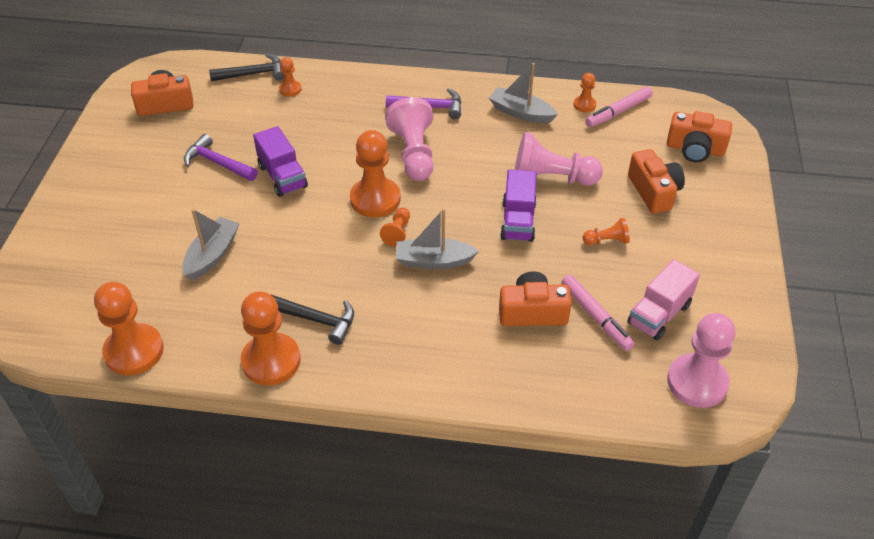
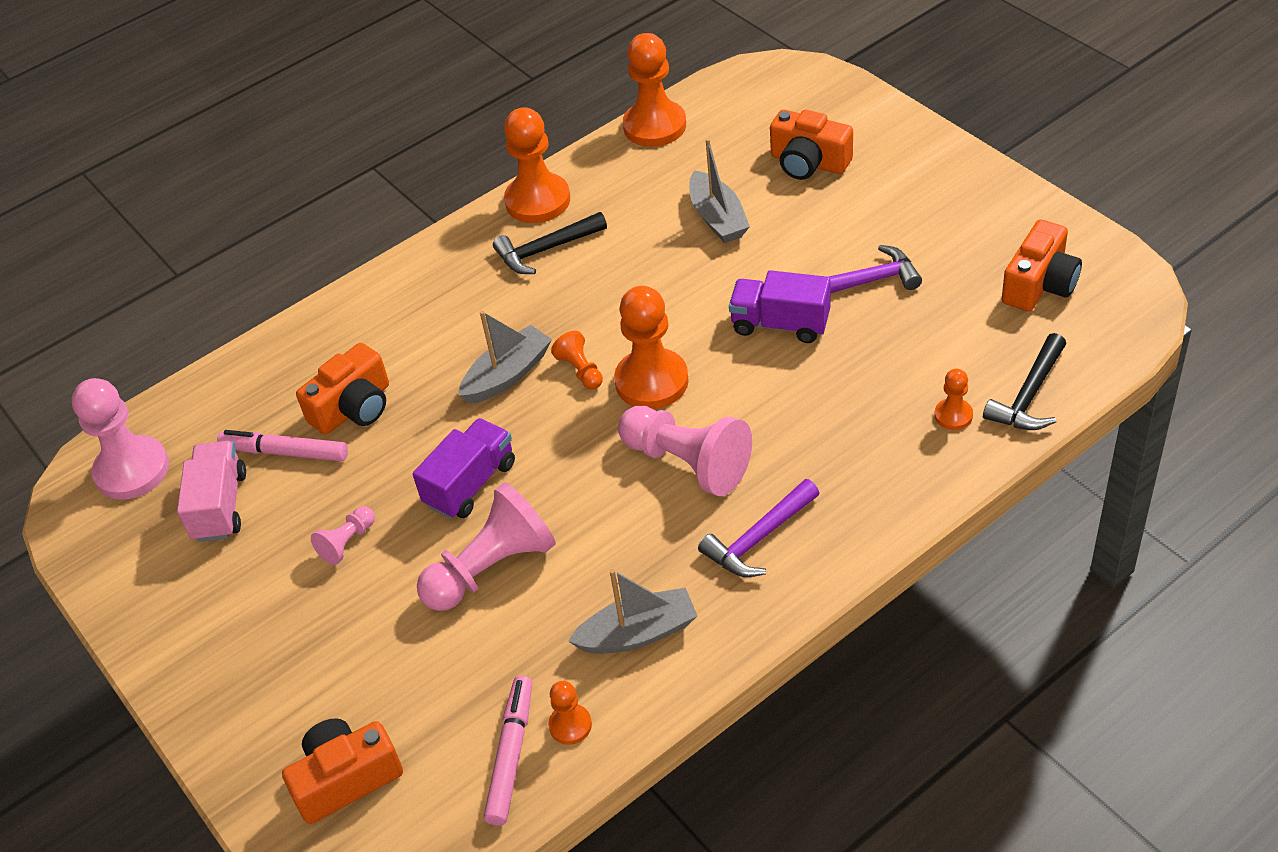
camera: 140 degrees right, 0 degrees up
purple truck [500,169,537,242] -> purple truck turned 75 degrees clockwise [413,418,515,519]
orange pawn [583,218,630,245] -> pink pawn [311,506,375,565]
orange camera [628,149,685,214] -> orange camera moved to [770,110,853,180]

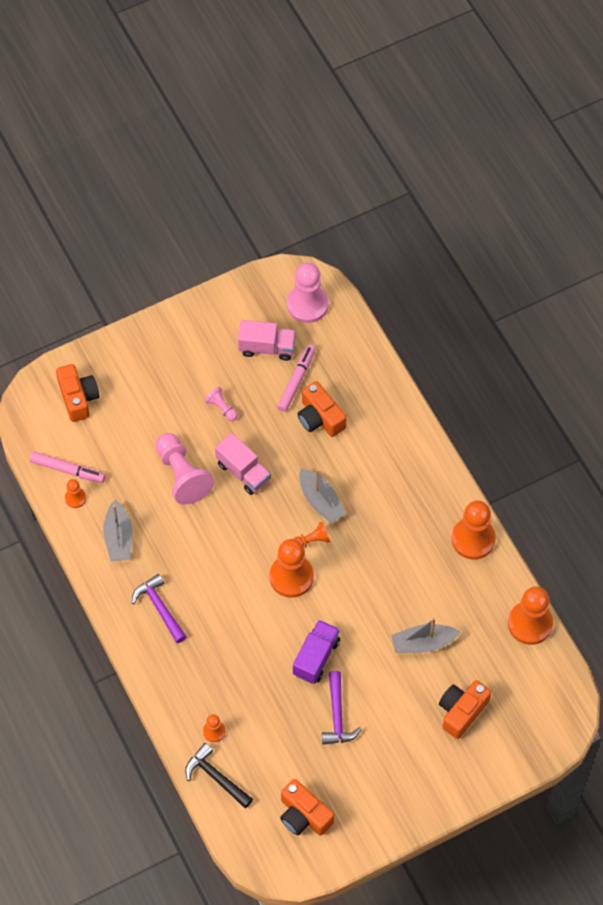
camera: 95 degrees right, 15 degrees up
purple truck [413,418,515,519] -> pink truck [215,433,271,495]
black hammer [493,212,607,274] -> none
pink pawn [618,406,752,496] -> none

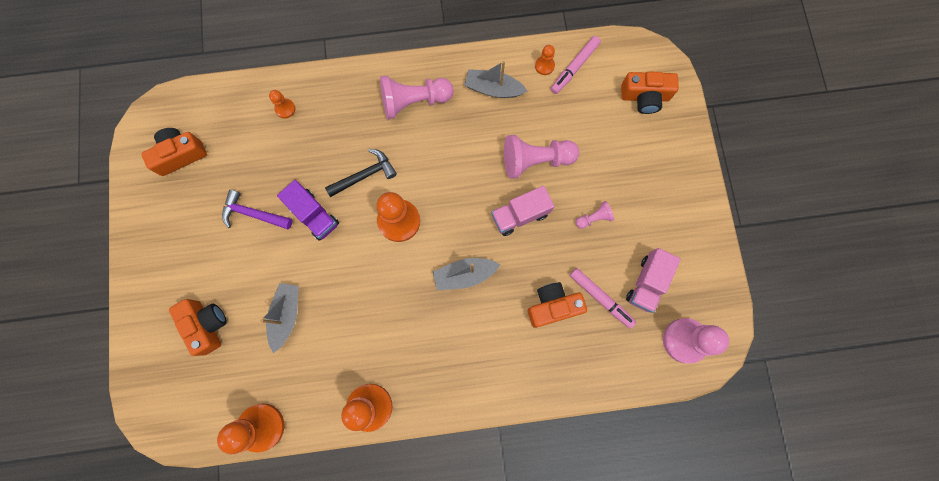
camera: 110 degrees right, 15 degrees up
purple hammer [132,574,187,643] -> pink pawn [380,76,454,119]
black hammer [185,743,253,808] -> black hammer moved to [325,149,397,197]
orange pawn [293,522,330,547] -> none

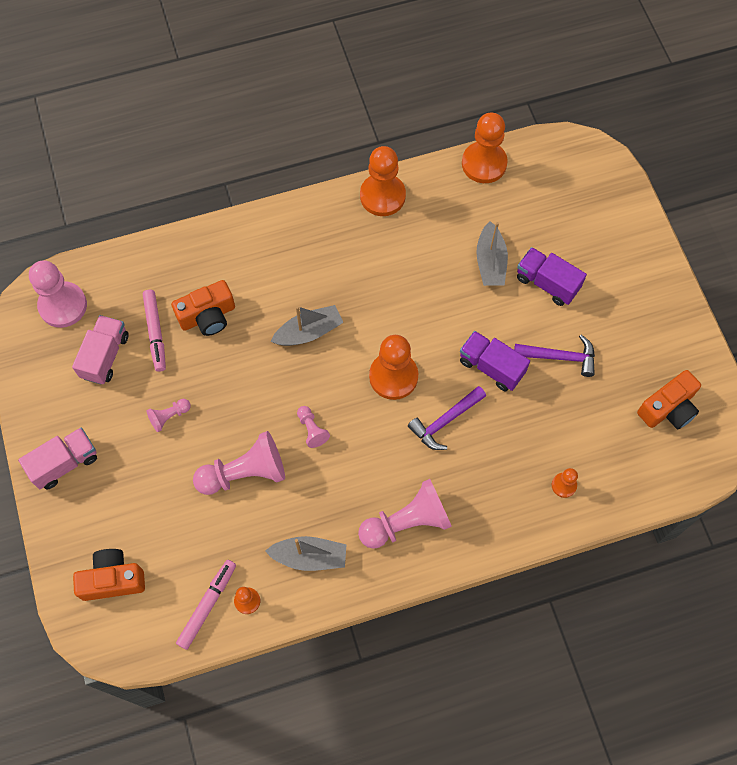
camera: 170 degrees right, 10 degrees down
orange camera [169,299,227,356] -> none
black hammer [325,149,397,197] -> purple hammer [408,386,486,450]
pink truck [491,186,555,236] -> pink truck moved to [18,428,97,490]
pink marker [570,268,636,329] -> pink marker turned 135 degrees counterclockwise [143,290,166,372]
none -> pink pawn [297,406,330,448]
none -> purple truck [517,247,587,306]

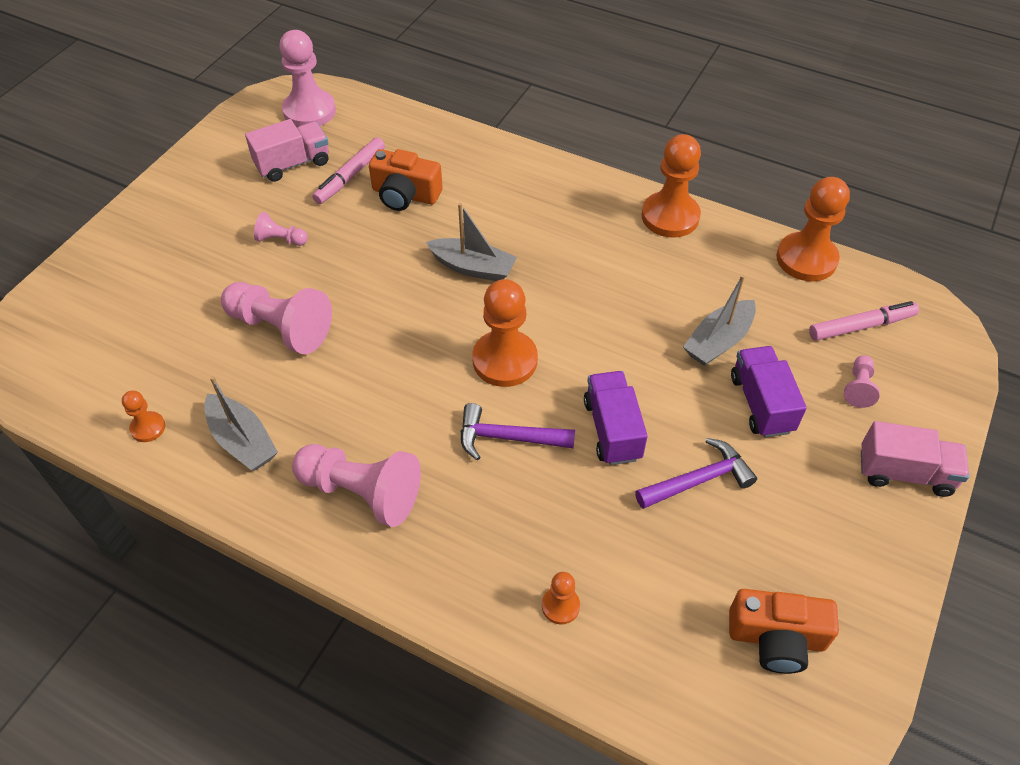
camera: 45 degrees right, 15 degrees down
pink truck [18,428,97,490] -> pink truck moved to [861,421,969,497]
orange camera [73,549,145,601] -> none
pink marker [176,560,236,650] -> pink marker moved to [809,301,919,341]
pink pawn [297,406,330,448] -> pink pawn moved to [844,355,880,408]
purple hammer [514,335,595,377] -> purple hammer turned 75 degrees counterclockwise [635,438,757,509]

